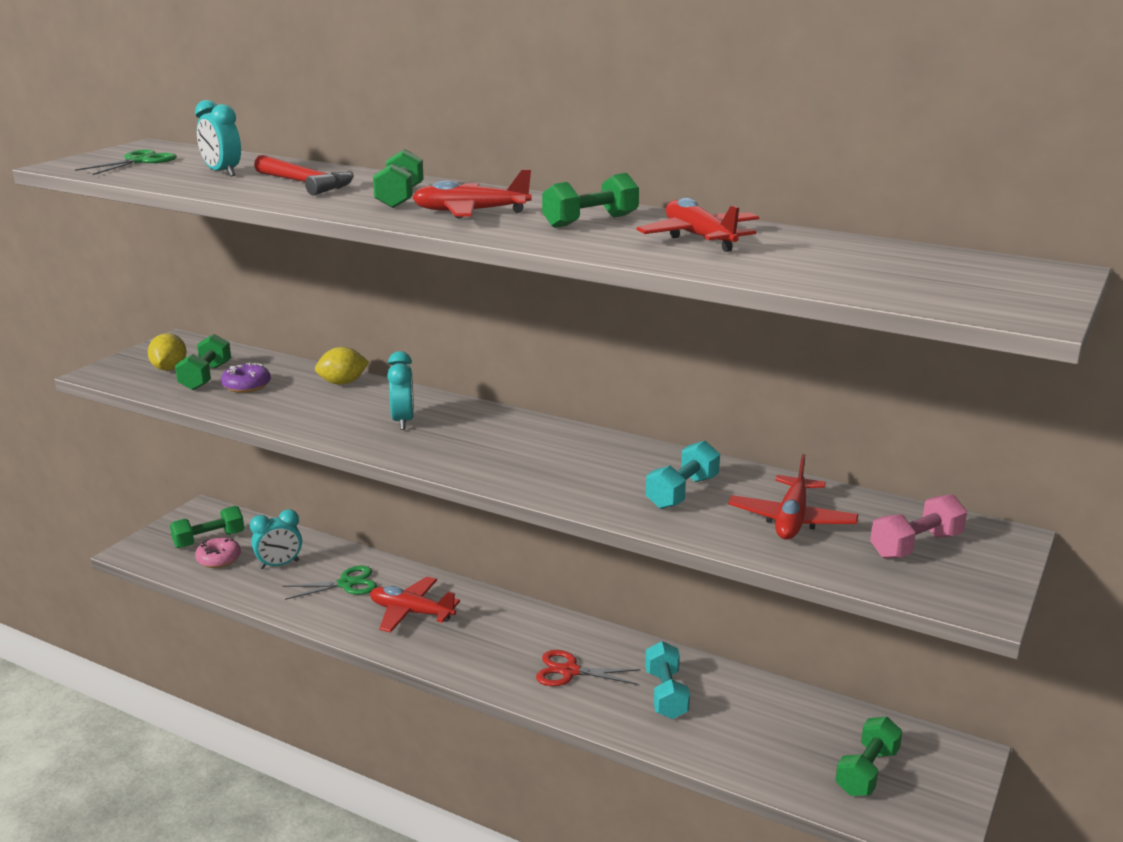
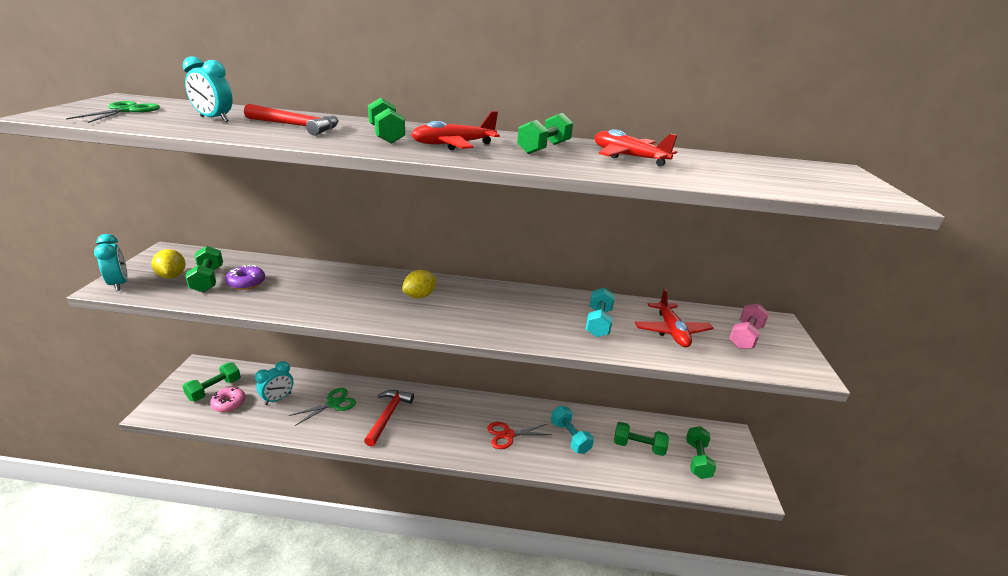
camera: 25 degrees left, 5 degrees up
yellow lemon [315,347,369,385] -> yellow lemon moved to [402,270,437,298]
red plane [370,577,460,633] -> red hammer [364,390,414,447]
turquoise clock [387,351,414,430] -> turquoise clock moved to [94,234,128,291]
none -> green dumbbell [614,422,669,456]

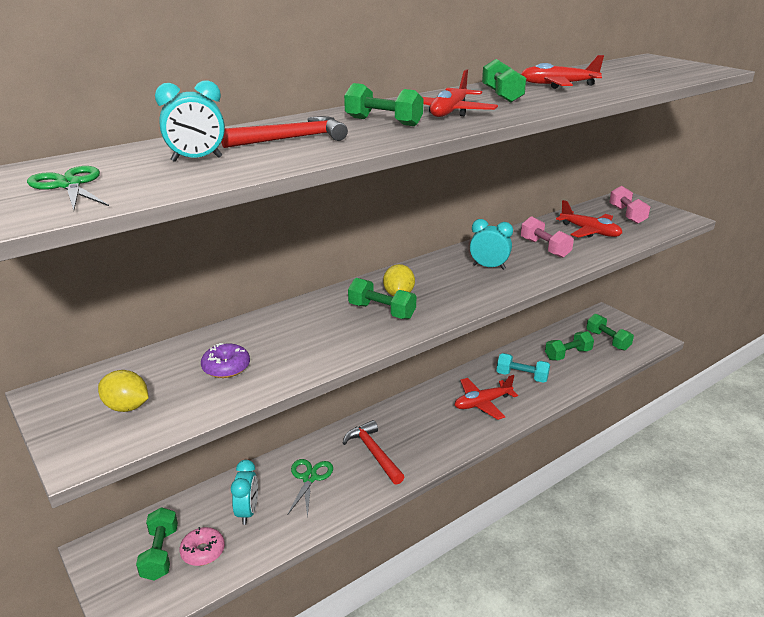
camera: 40 degrees left, 0 degrees up
turquoise clock [94,234,128,291] -> turquoise clock moved to [470,219,513,270]
green dumbbell [185,246,223,292] -> green dumbbell moved to [348,278,416,319]
red scissors [487,422,552,449] -> red plane [455,375,518,420]
turquoise dumbbell [586,287,615,337] -> pink dumbbell [521,216,574,258]

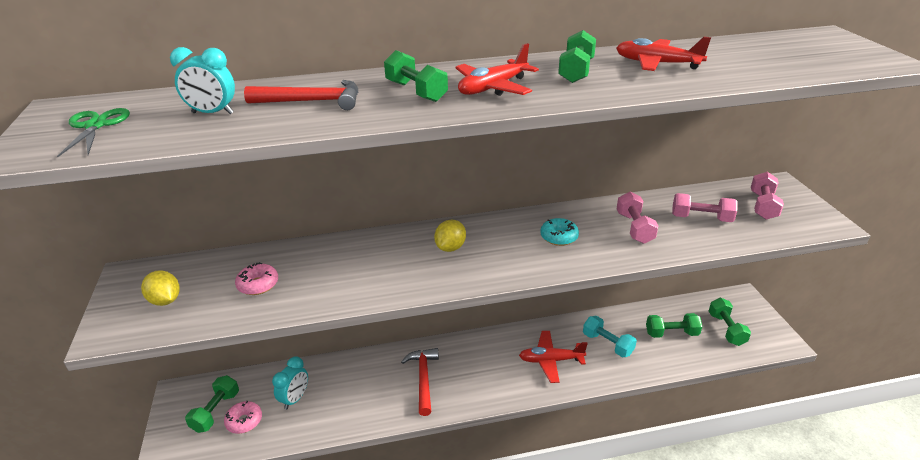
camera: 25 degrees right, 5 degrees up
purple donut [201,343,250,378] -> pink donut [235,262,278,295]
green scissors [287,459,333,518] -> none
green dumbbell [348,278,416,319] -> none
turquoise clock [470,219,513,270] -> turquoise donut [540,218,579,246]
red plane [556,200,622,238] -> pink dumbbell [672,193,737,222]

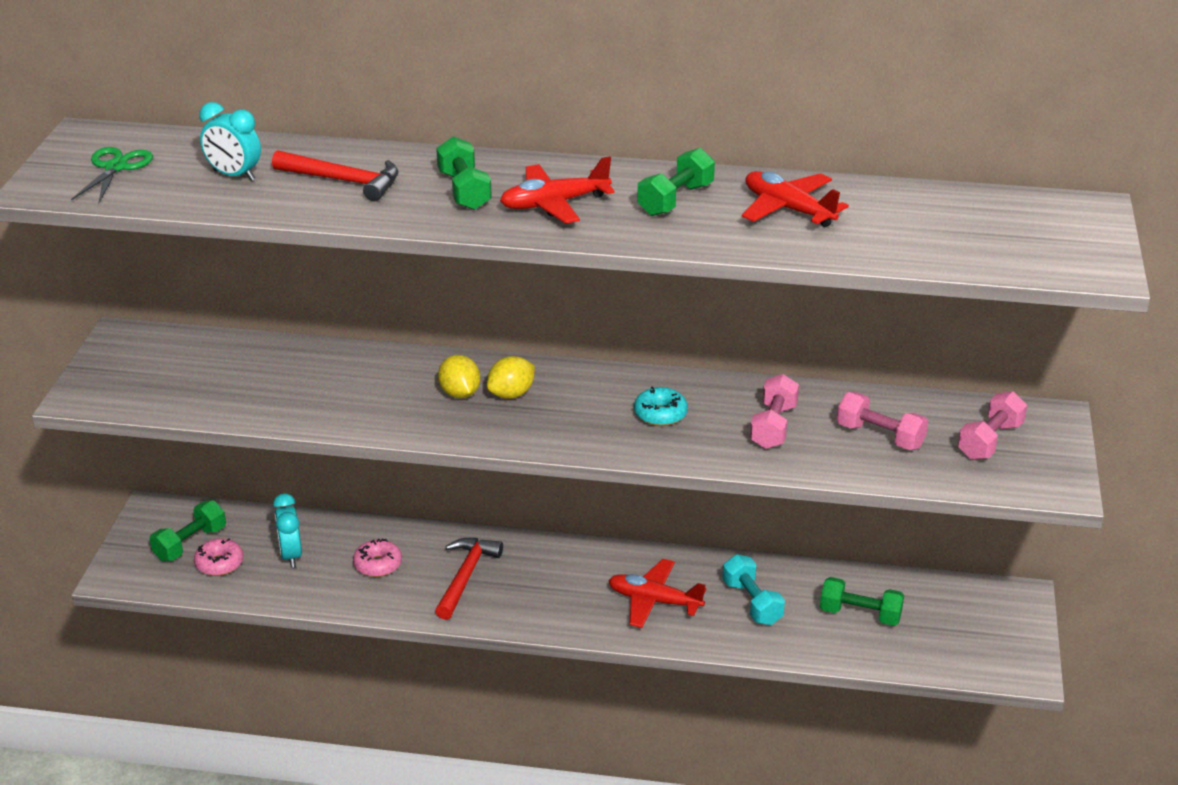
camera: 20 degrees right, 0 degrees up
yellow lemon [141,270,180,306] -> yellow lemon moved to [438,355,480,399]
pink donut [235,262,278,295] -> pink donut moved to [353,538,402,577]
turquoise clock [272,356,308,410] -> turquoise clock turned 120 degrees clockwise [273,493,302,568]
green dumbbell [709,298,751,346] -> none

